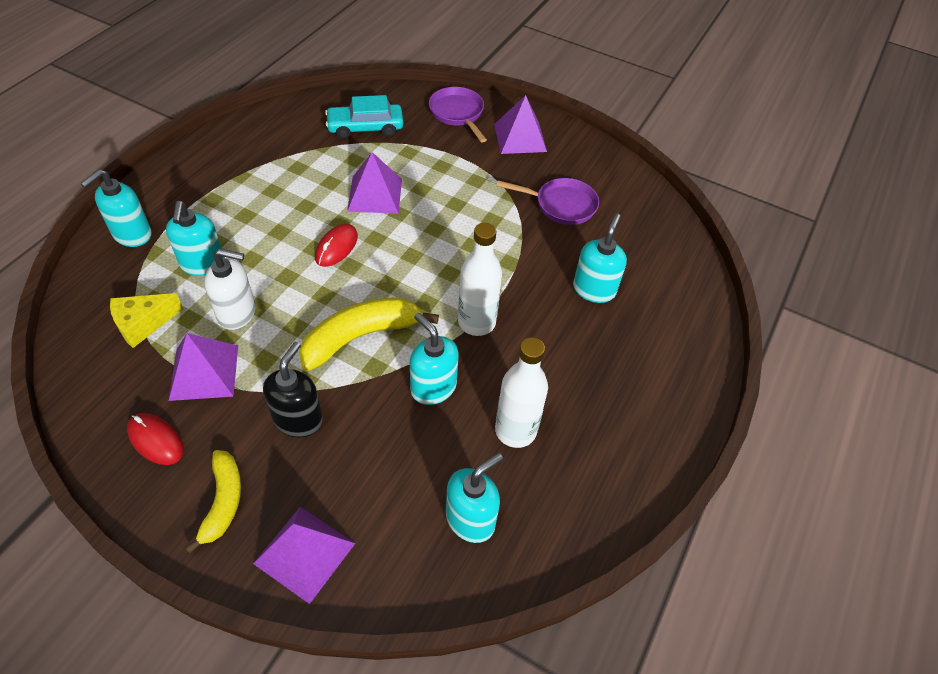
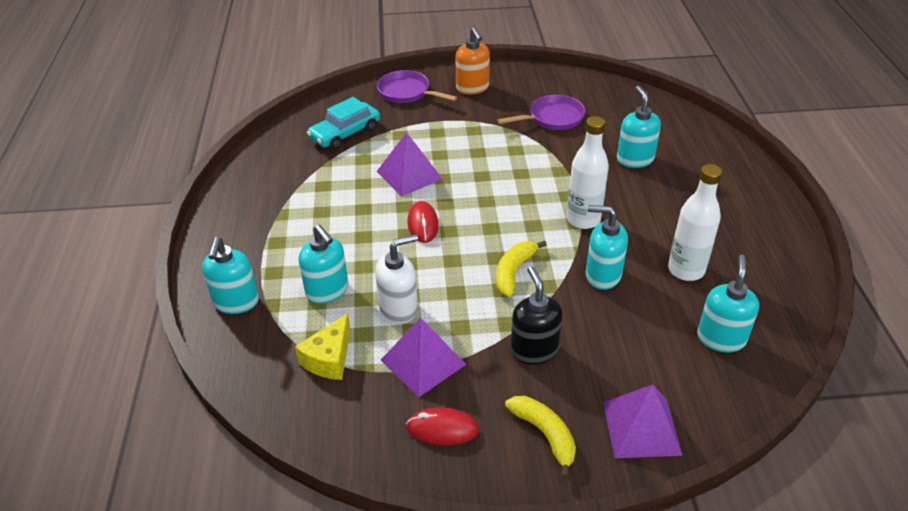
camera: 30 degrees left, 10 degrees down
yellow banana [299,298,439,371] -> yellow banana [496,241,547,297], size x0.64
purple pyramid [494,95,547,154] -> orange soap dispenser [456,27,490,95]

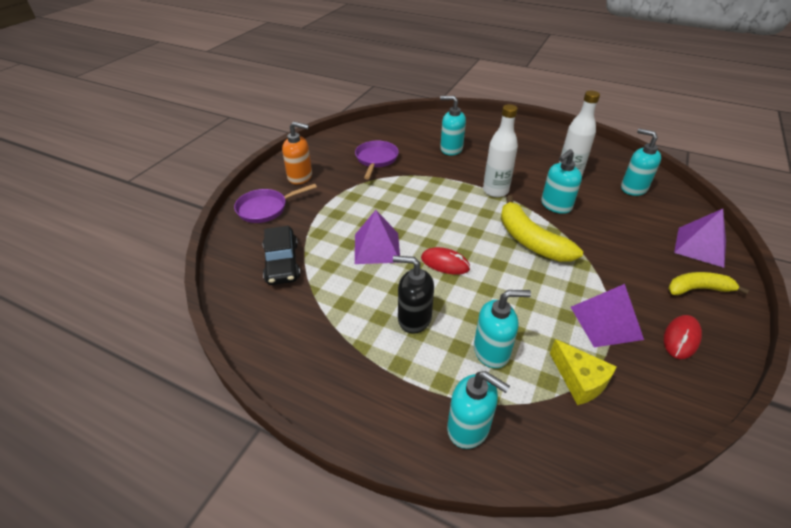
camera: 60 degrees left, 0 degrees up
turquoise car [307,97,380,149] -> black car [263,226,300,285]
white soap dispenser [375,234,418,324] -> none
yellow banana [496,241,547,297] -> yellow banana [501,195,583,262], size x1.57
black soap dispenser [511,266,563,365] -> black soap dispenser moved to [393,256,434,334]

